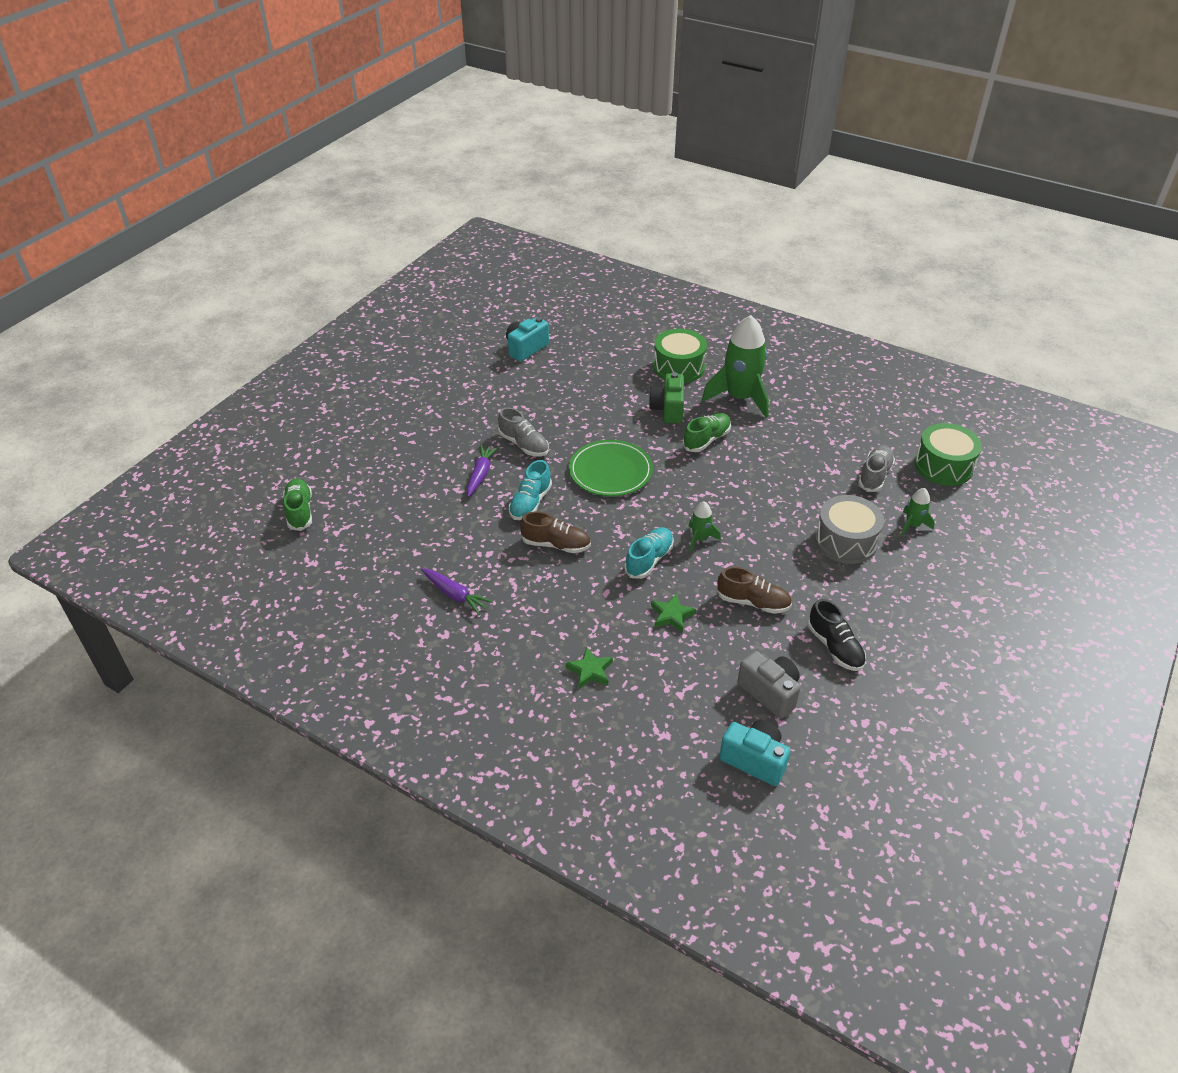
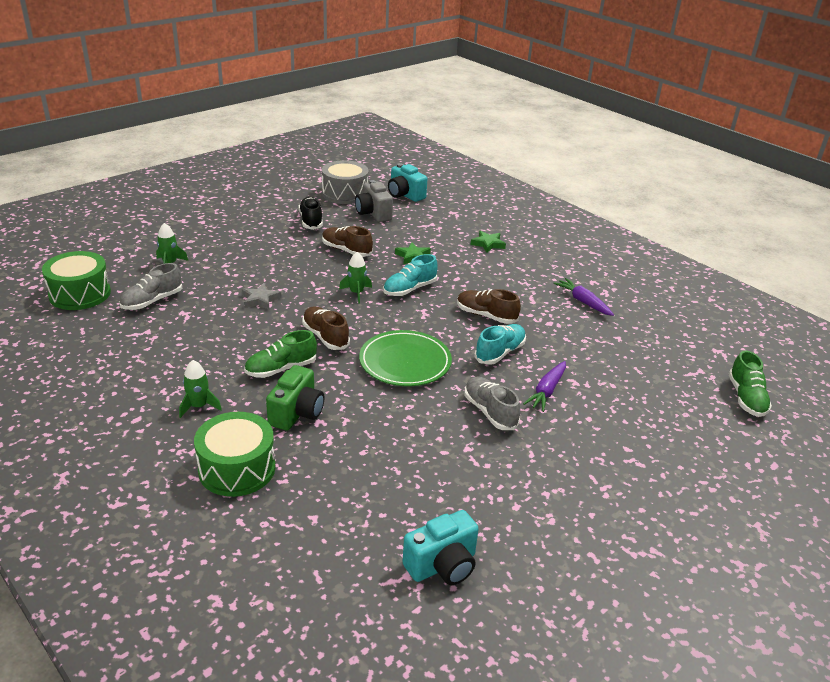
camera: 165 degrees left, 10 degrees down
green rocket [702,315,769,418] -> green rocket [179,360,222,418], size x0.46
grey drum [815,495,884,564] -> grey drum moved to [322,160,368,204]
none -> grey star [242,283,282,310]
none -> brown shoe [302,307,350,350]

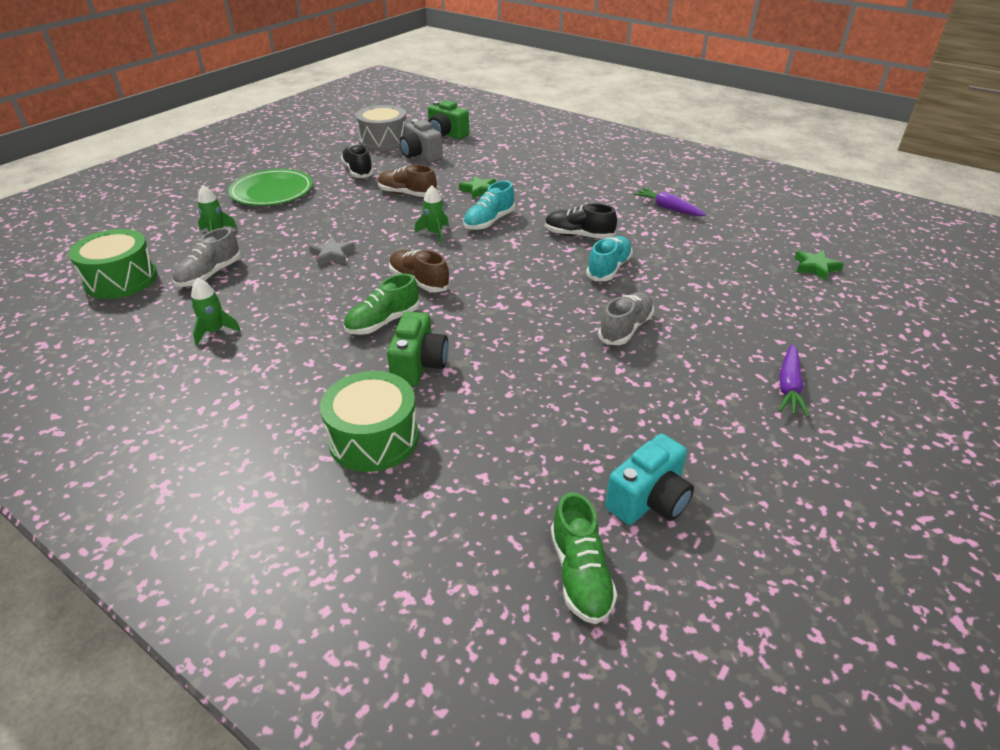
camera: 10 degrees left, 5 degrees up
green rocket [179,360,222,418] -> green rocket moved to [191,278,241,345]
green plate [359,330,452,386] -> green plate moved to [228,169,313,206]
turquoise camera [388,163,427,202] -> green camera [428,100,469,139]
brown shoe [457,289,521,324] -> black shoe [545,203,617,239]
grey shoe [465,376,520,430] -> grey shoe turned 75 degrees clockwise [598,292,654,345]
green star [470,231,506,253] -> green star moved to [795,250,844,281]
purple carrot [523,361,566,412] -> purple carrot moved to [779,344,809,417]
green shoe [729,350,772,417] -> green shoe moved to [551,492,617,624]

